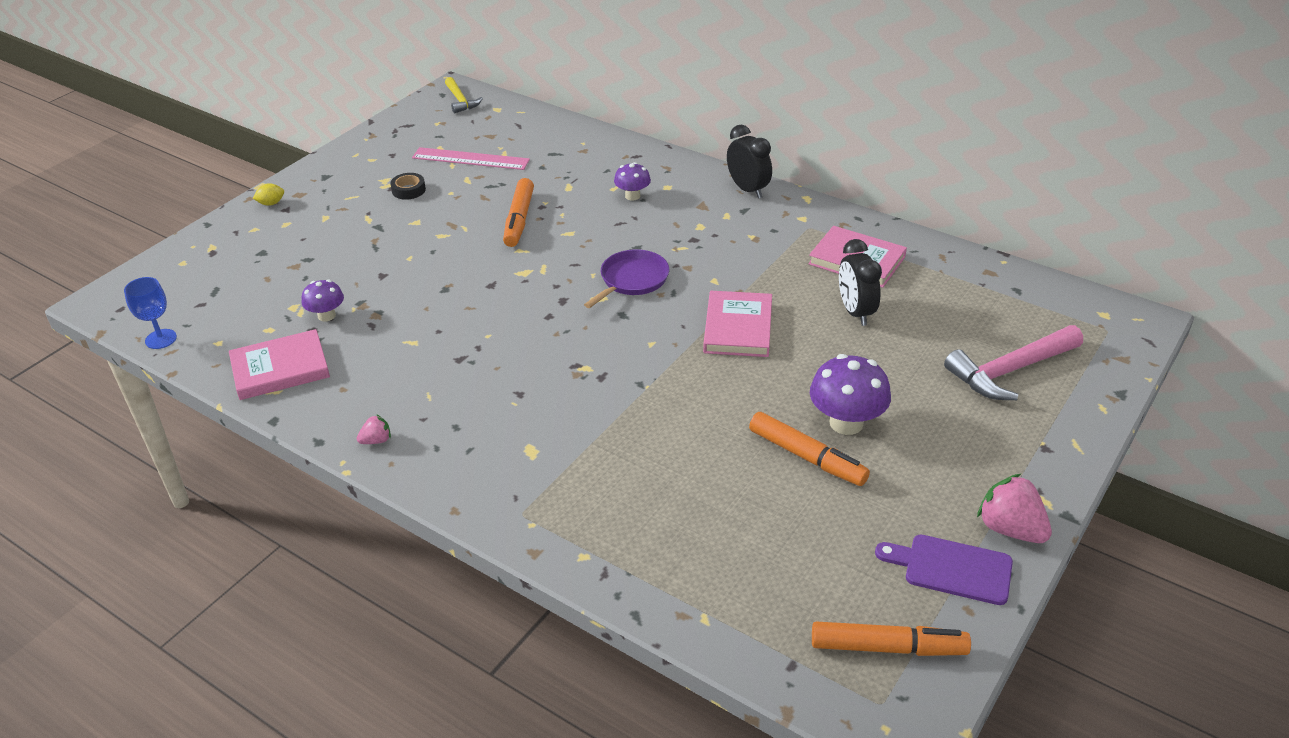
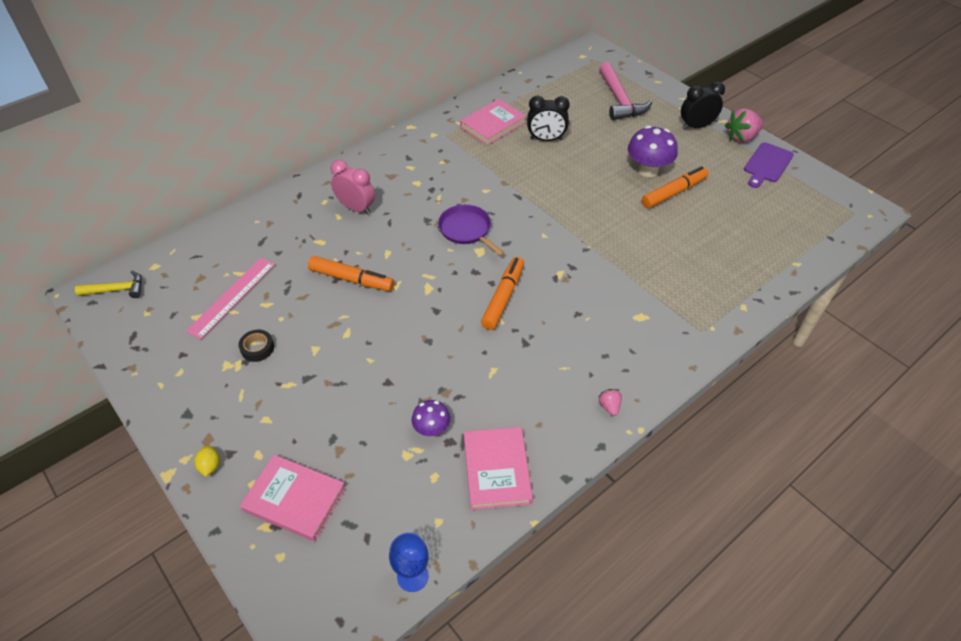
camera: 75 degrees left, 10 degrees up
purple mushroom [614,162,651,201] -> pink clock [331,160,375,215]
pink book [703,291,772,357] -> pink book moved to [240,455,346,541]
black clock [727,125,772,199] -> black clock moved to [681,81,725,130]
orange marker [812,621,971,656] -> orange marker moved to [481,257,524,330]

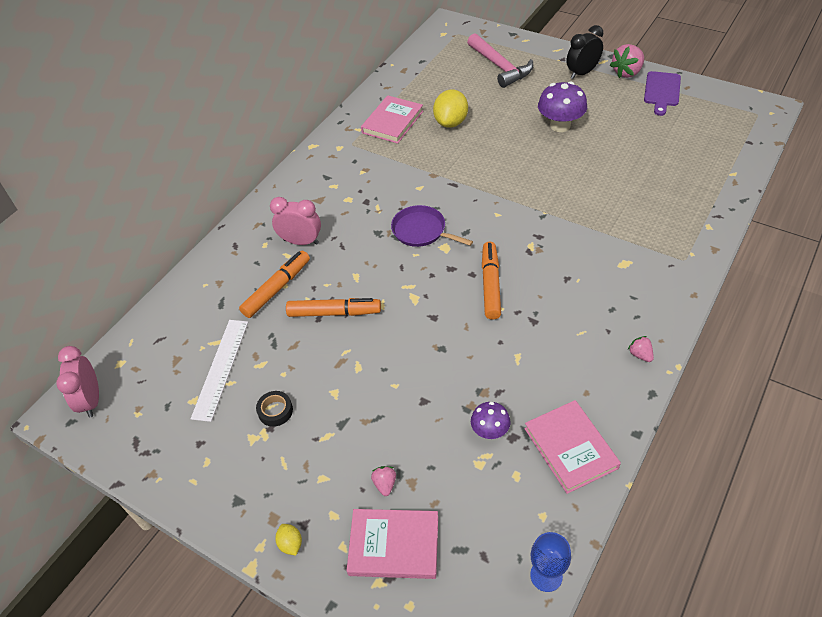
camera: 15 degrees left, 0 degrees up
yellow hammer [75,271,142,298] -> pink clock [57,346,99,418]
pink ruler [186,258,275,340] -> white ruler [191,320,248,422]
black clock [527,96,570,141] -> yellow lemon [433,90,468,128]
orange marker [642,166,708,208] -> orange marker moved to [239,251,310,318]
none -> pink strawberry [371,466,396,496]

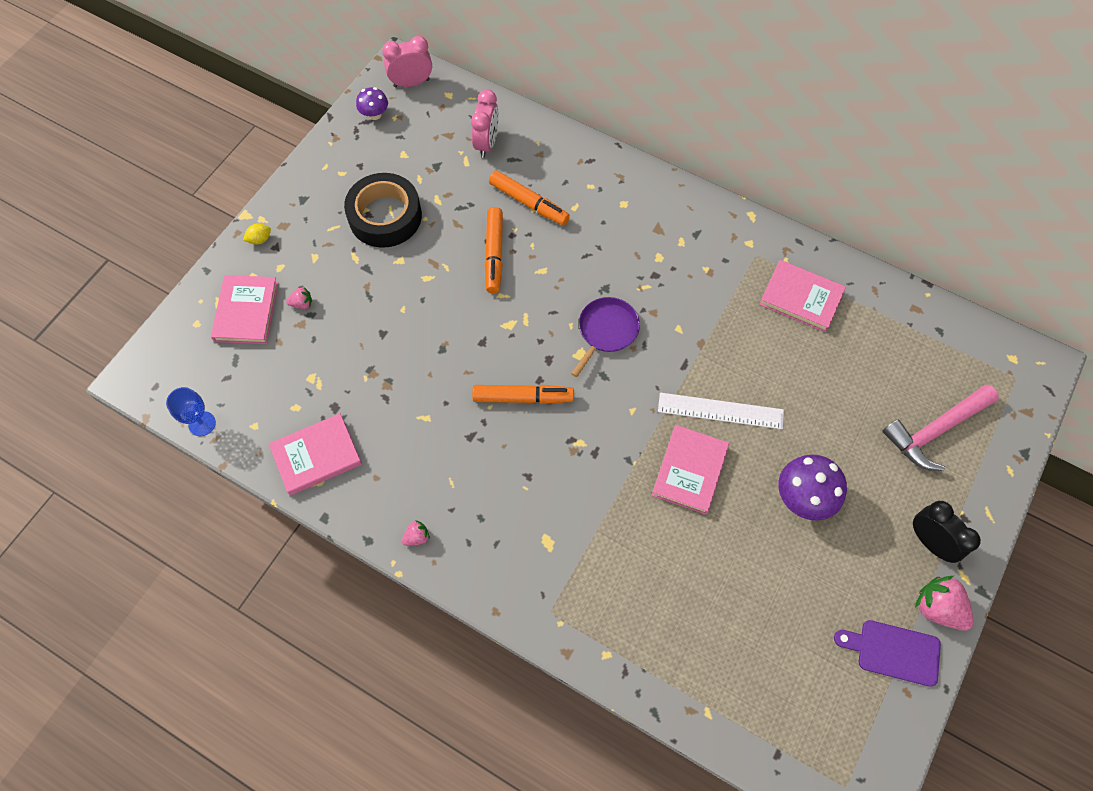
camera: 85 degrees right, 15 degrees up
white ruler [191,320,248,422] -> white ruler moved to [658,393,784,429]
black tape [256,391,293,427] -> black tape [344,173,422,248], size x2.36
pink clock [270,197,321,245] -> pink clock moved to [471,90,499,158]
yellow lemon [433,90,468,128] -> none
purple mushroom [471,402,510,439] -> purple mushroom moved to [356,87,388,120]
none -> pink book [652,425,729,515]

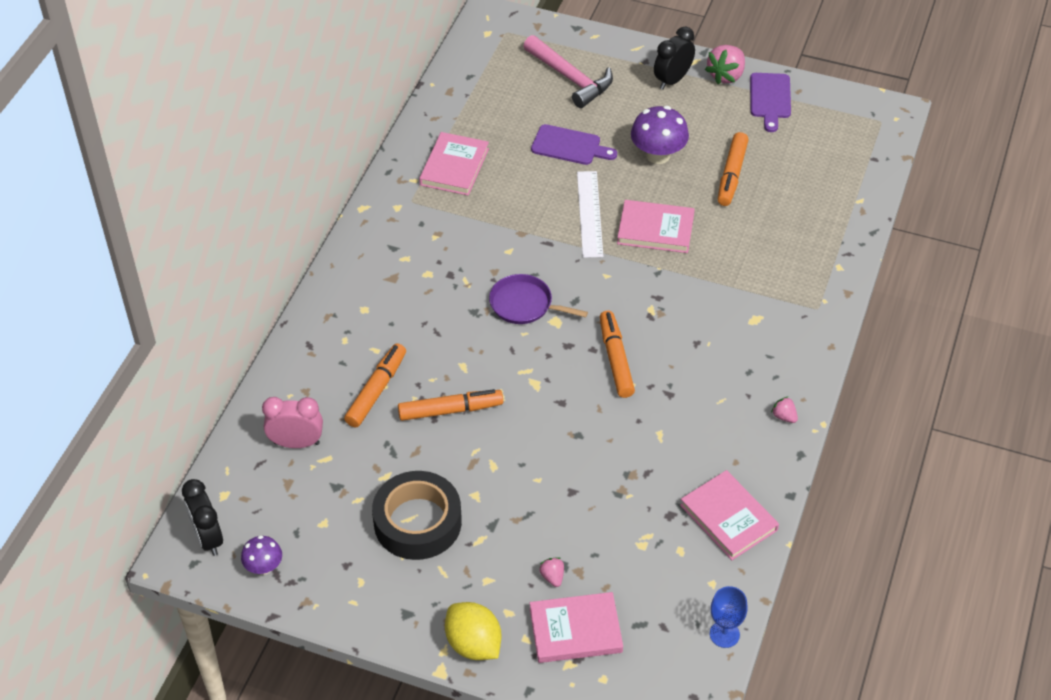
camera: 100 degrees left, 15 degrees down
yellow lemon [243,223,271,245] -> yellow lemon [445,602,502,660], size x2.08
pink clock [382,36,432,88] -> black clock [182,479,223,556]
none -> purple cutting board [531,124,617,165]
none -> orange marker [718,132,748,206]

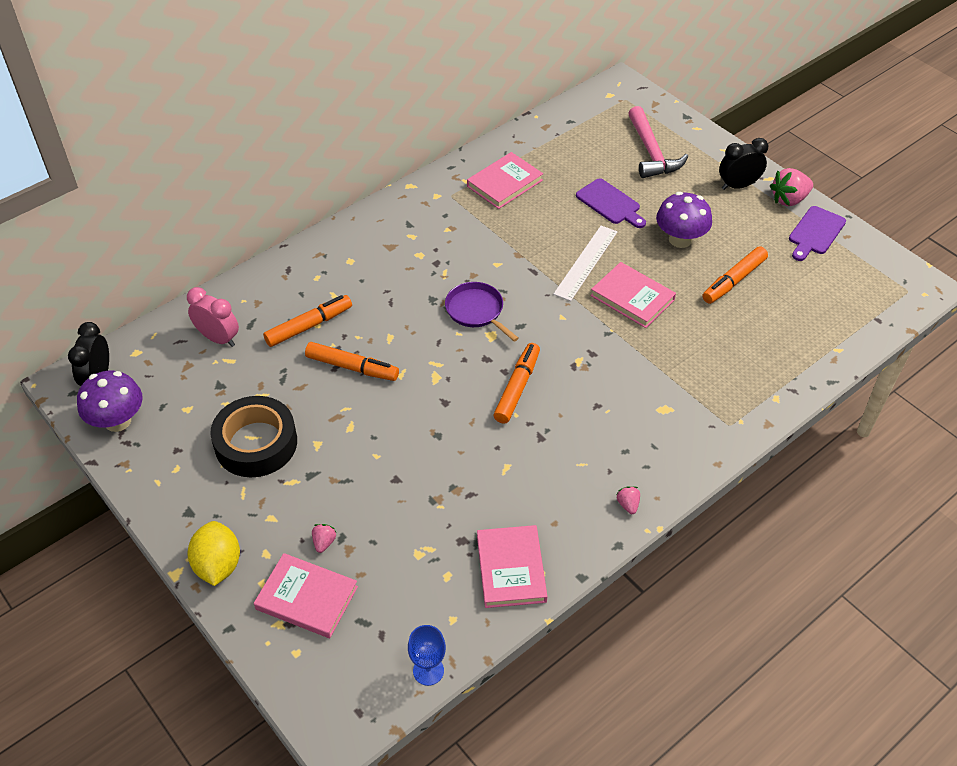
camera: 30 degrees right, 0 degrees up
purple mushroom [241,535,282,575] -> purple mushroom [77,371,143,432], size x1.70

